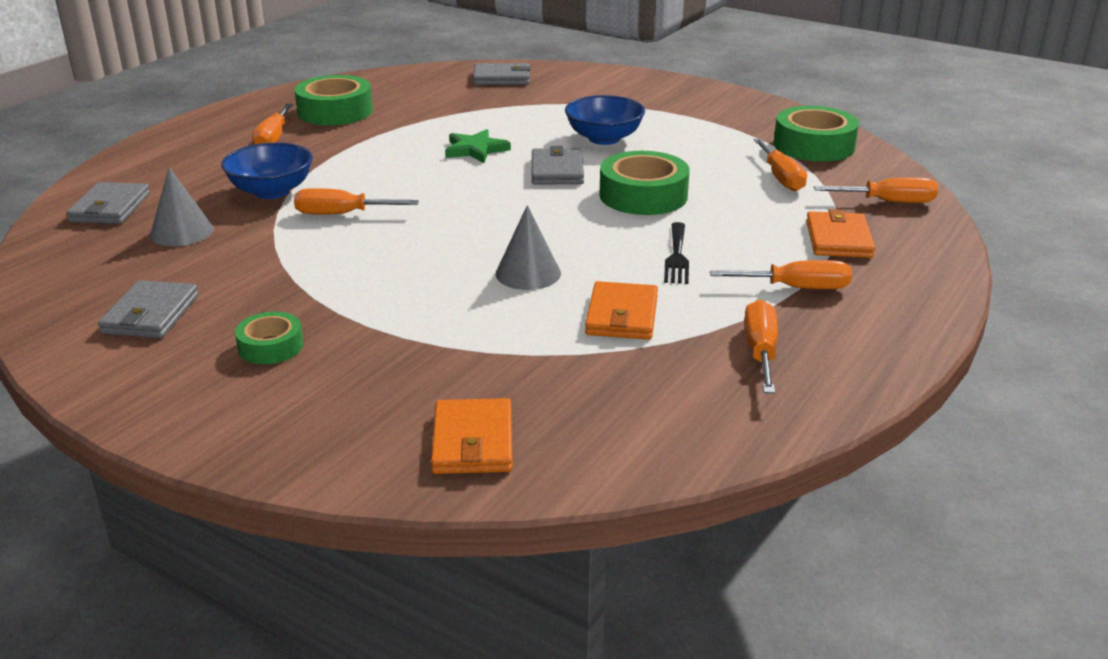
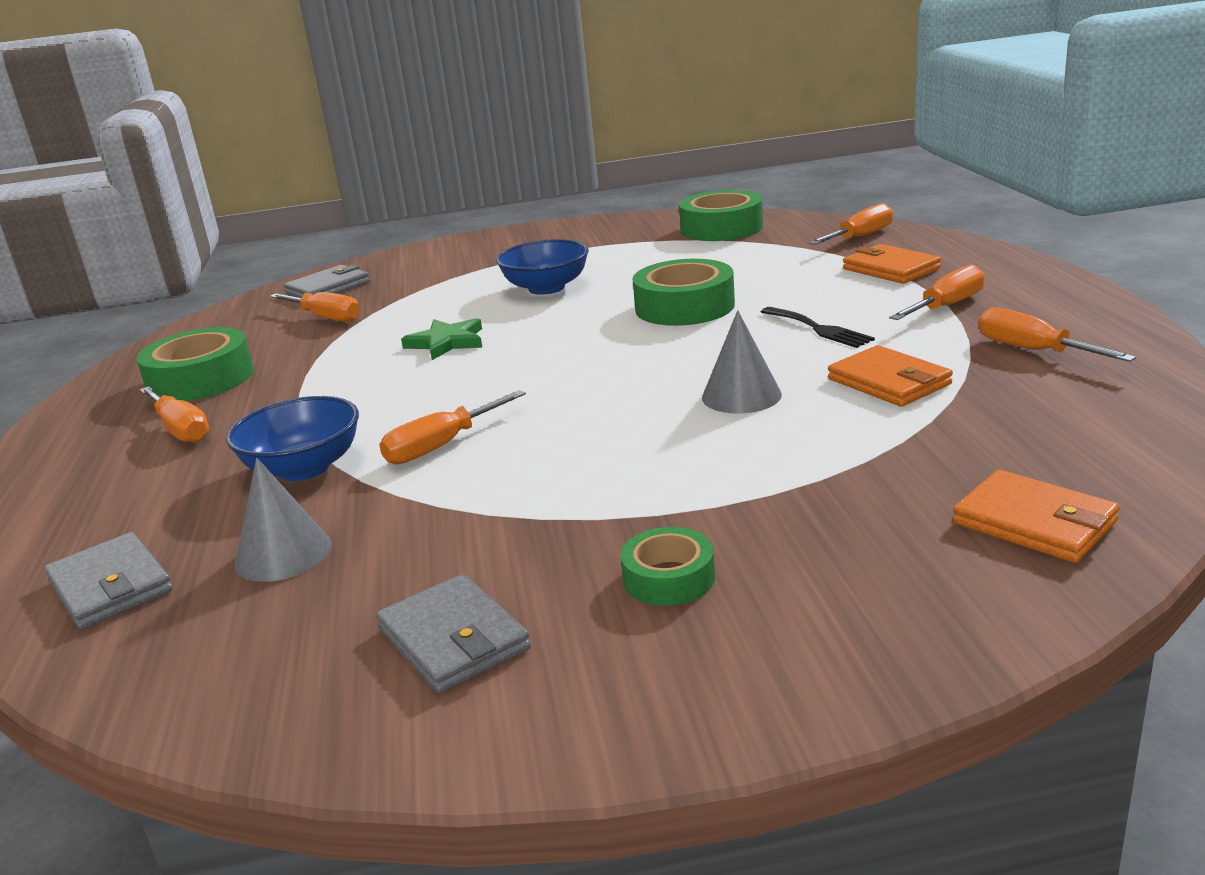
camera: 40 degrees left, 5 degrees down
grey wallet [532,146,584,185] -> none
orange screwdriver [754,138,807,191] -> orange screwdriver moved to [270,292,360,322]

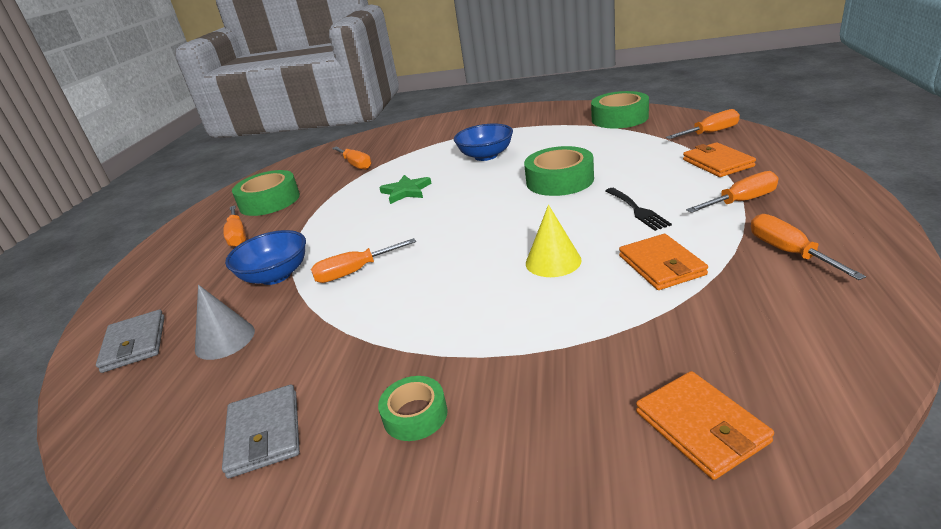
camera: 20 degrees right, 5 degrees up
grey wallet [284,265,370,298] -> none
grey cone [702,310,782,413] -> yellow cone [526,205,582,277]

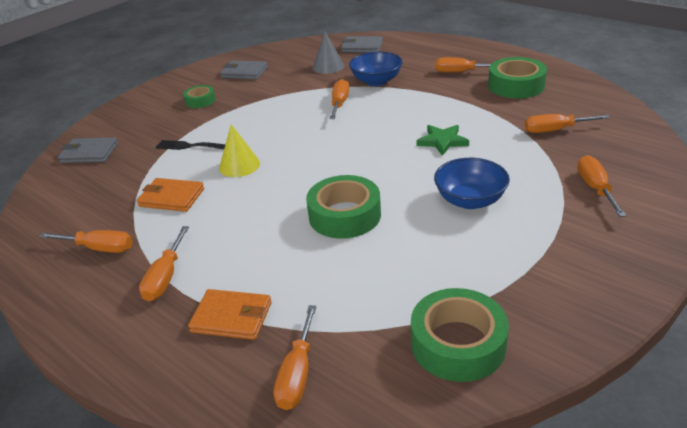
camera: 120 degrees right, 5 degrees up
black fork [606,188,672,231] -> black fork moved to [156,140,225,150]
orange wallet [636,371,774,480] -> grey wallet [58,137,118,163]
none -> orange screwdriver [577,155,627,217]

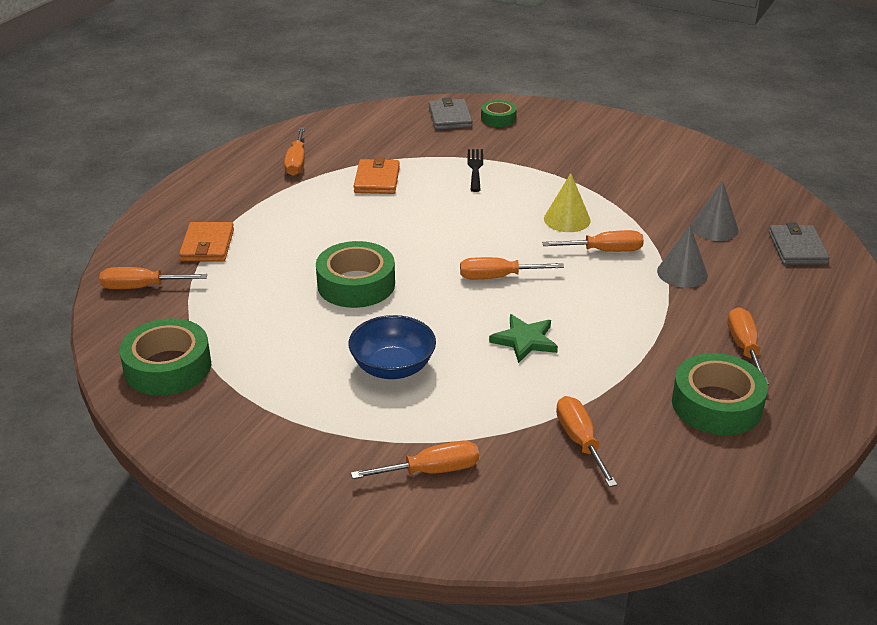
camera: 75 degrees right, 0 degrees up
orange screwdriver [139,226,189,301] -> orange screwdriver moved to [460,257,564,279]
green tape [183,85,216,108] -> green tape moved to [481,100,517,127]
yellow cone [219,124,260,177] -> yellow cone moved to [544,173,591,232]
grey wallet [220,60,268,80] -> none
blue bowl [349,51,403,86] -> grey cone [657,225,708,288]

